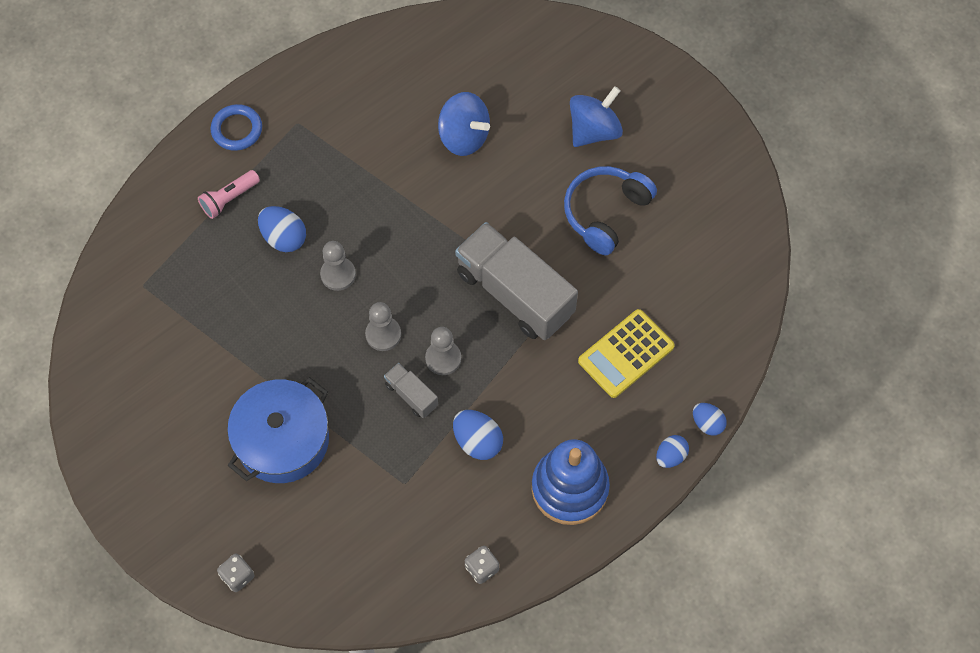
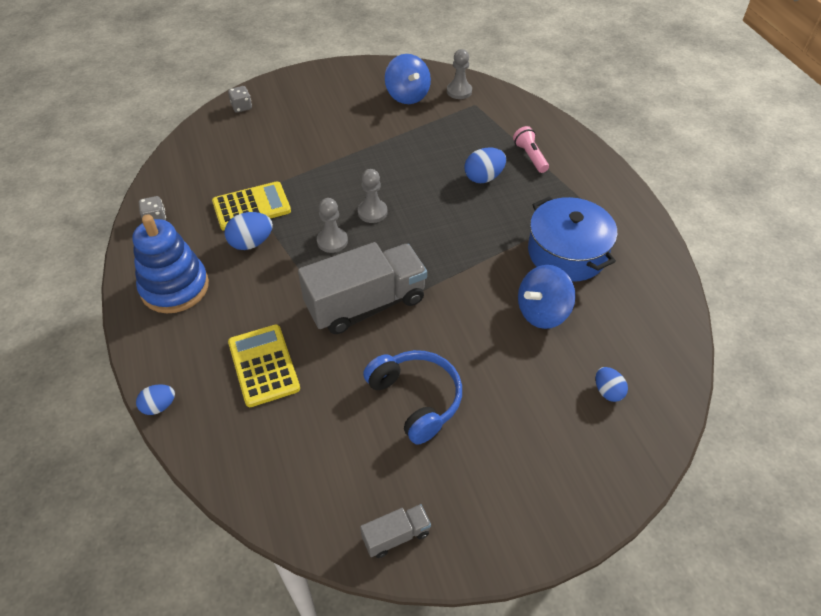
camera: 110 degrees right, 15 degrees down
blue ring [210,104,262,151] -> none
blue pot [227,377,329,483] -> blue pot moved to [528,196,617,282]
grey pawn [320,241,356,291] -> grey pawn moved to [447,49,472,99]
grey truck [384,363,438,418] -> grey truck moved to [360,504,431,558]
blue spinning top [570,86,623,147] -> blue spinning top moved to [385,54,431,104]
blue egg [656,435,689,468] -> blue egg moved to [596,367,628,402]
none -> yellow calculator [212,181,291,231]

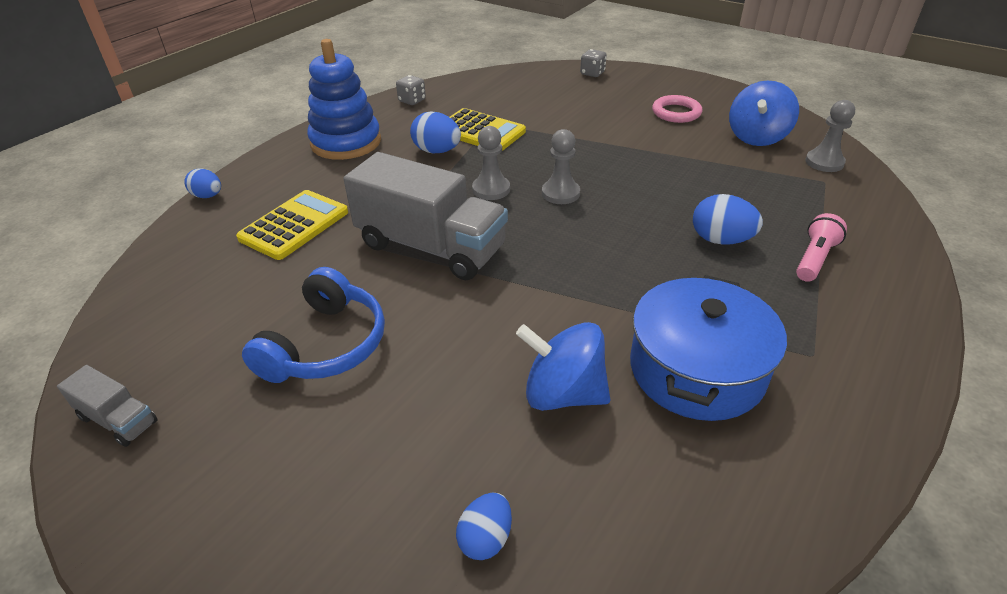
camera: 55 degrees right, 10 degrees down
none -> pink ring [652,95,702,123]

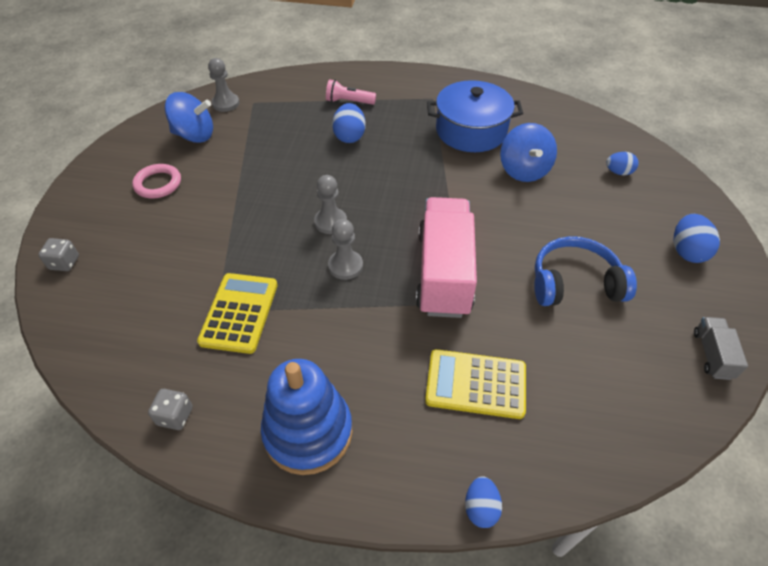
camera: 115 degrees left, 10 degrees up
grey truck [344,152,508,280] -> pink truck [416,197,477,318]
blue egg [410,112,461,153] -> blue egg moved to [674,214,720,263]

